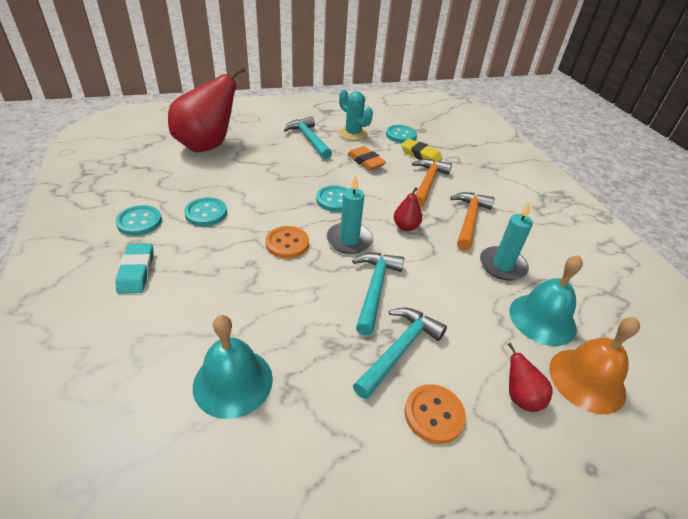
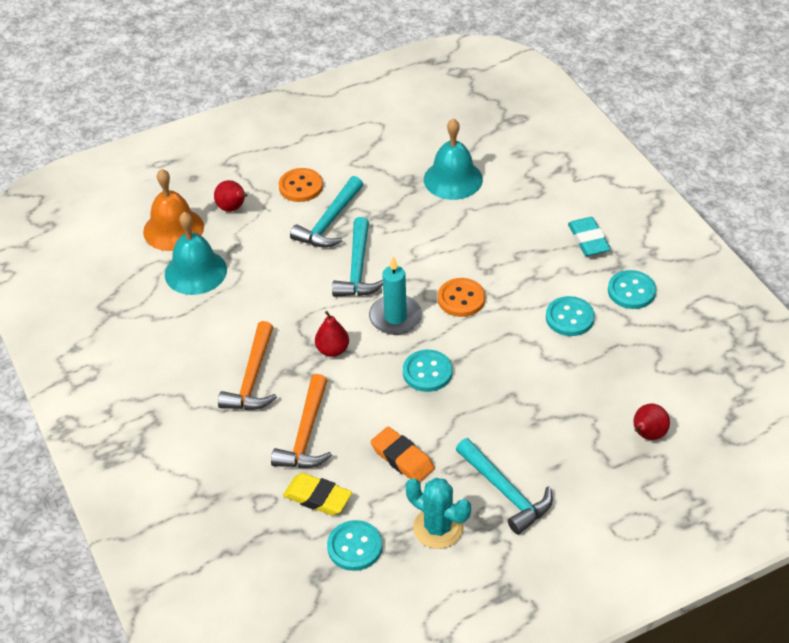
camera: 175 degrees right, 5 degrees up
red pear [168,66,246,152] -> red pear [633,404,670,440], size x0.42
turquoise candle [480,202,533,281] -> none

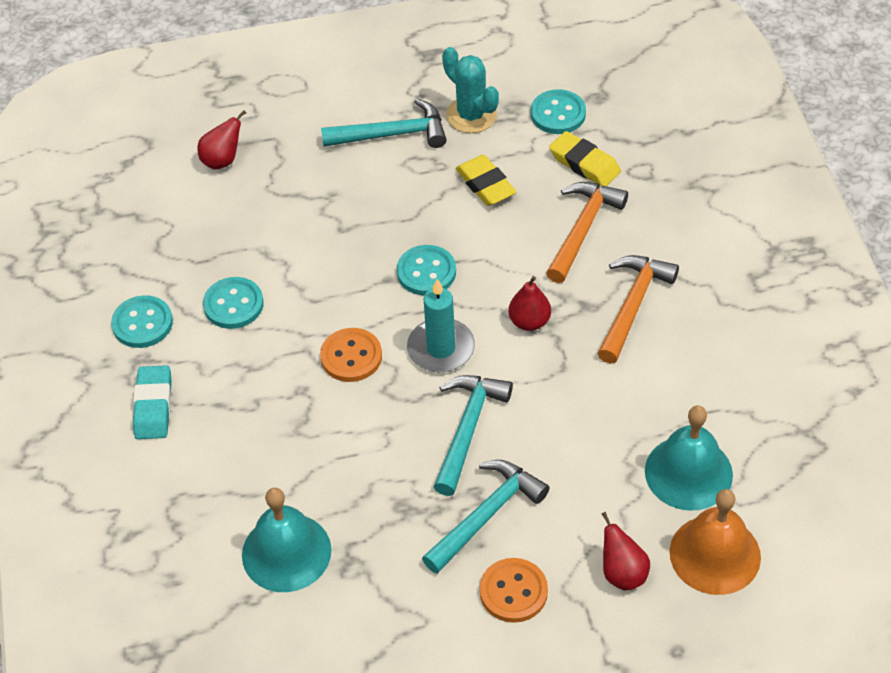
camera: 165 degrees left, 5 degrees up
orange eraser [370,427,435,482] -> yellow eraser [456,155,516,206]
turquoise hammer [456,438,553,534] -> turquoise hammer turned 105 degrees clockwise [321,98,447,148]

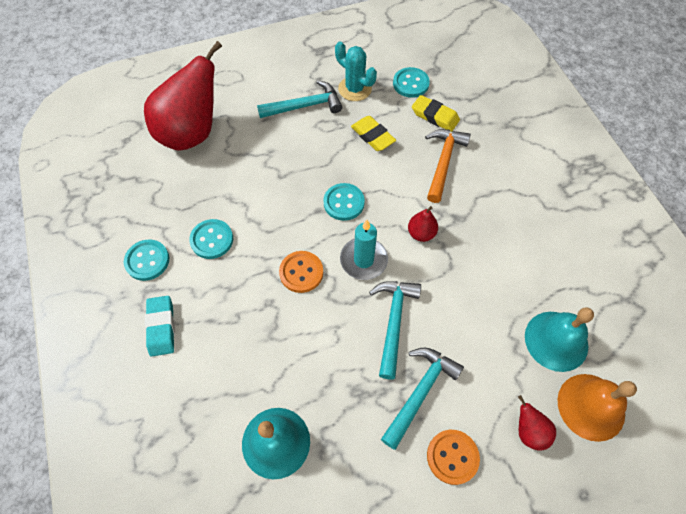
camera: 10 degrees left, 10 degrees up
red pear [198,110,246,170] -> red pear [144,41,222,151], size x2.38
orange hammer [597,255,679,364] -> none

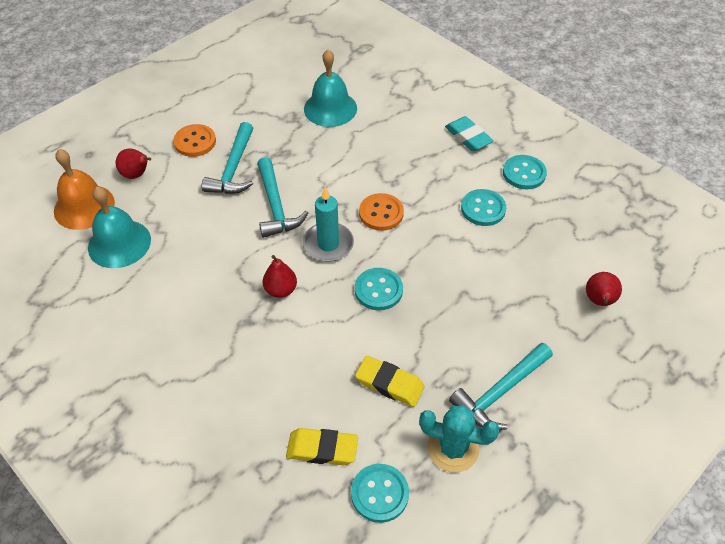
camera: 155 degrees right, 10 degrees down
red pear [144,41,222,151] -> red pear [586,272,622,306], size x0.42
orange hammer [425,129,471,203] -> none

